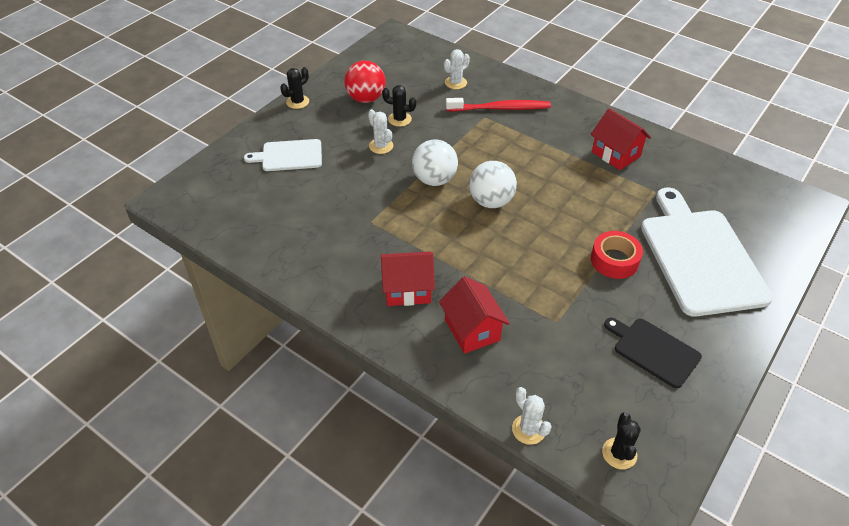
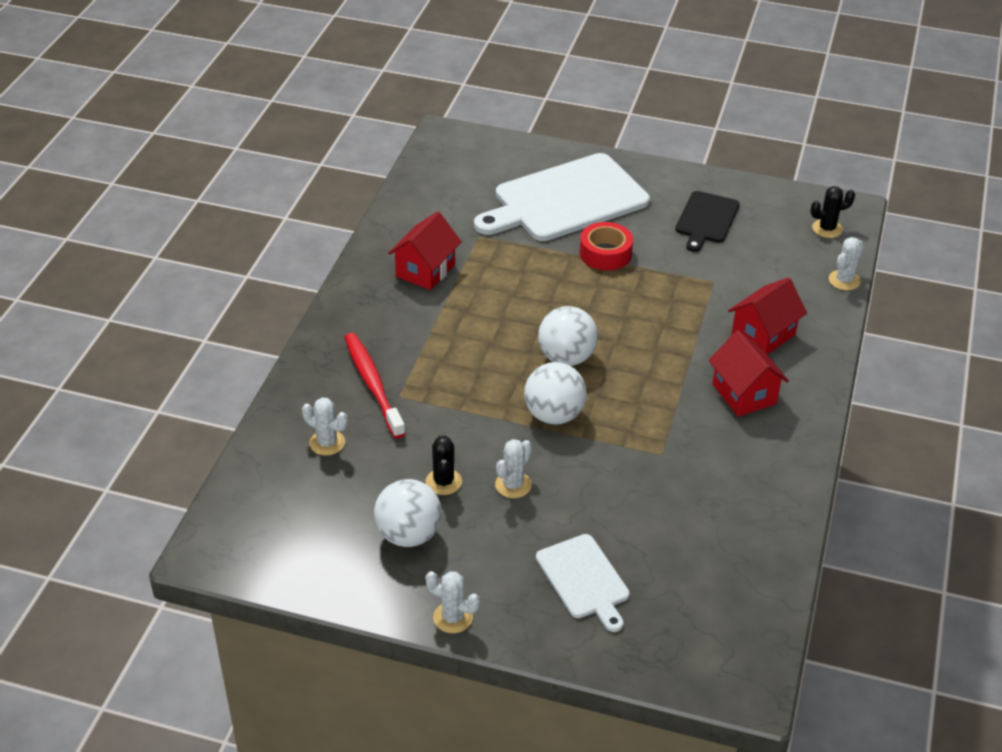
camera: 110 degrees left, 5 degrees down
black cactus [280,67,309,109] -> white cactus [425,571,480,633]
red ball [344,60,386,103] -> white ball [374,479,442,547]

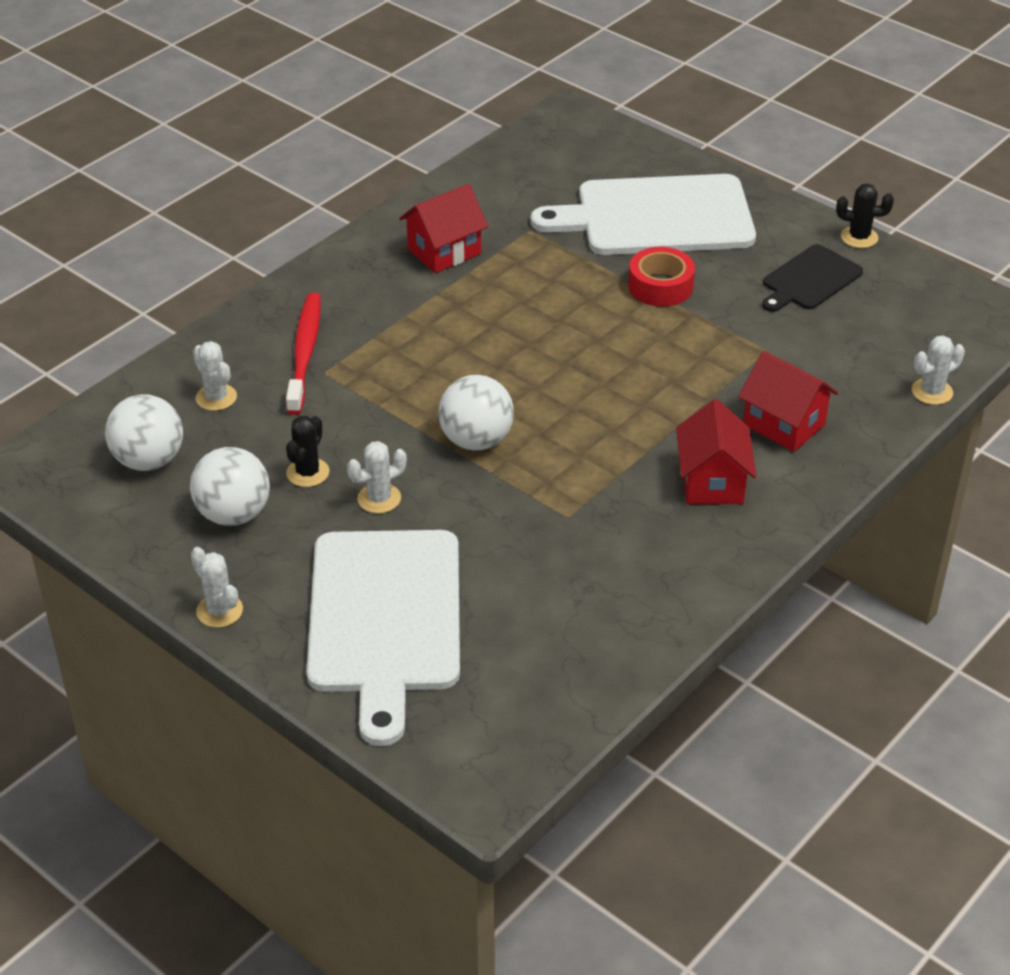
camera: 25 degrees right, 0 degrees up
white cutting board [536,534,630,632] -> white cutting board [306,530,460,746], size x1.92
white ball [538,306,598,366] -> white ball moved to [105,394,183,471]
red house [728,277,807,355] -> red house turned 60 degrees clockwise [738,351,838,452]
black cactus [811,186,855,238] -> black cactus moved to [836,183,894,248]

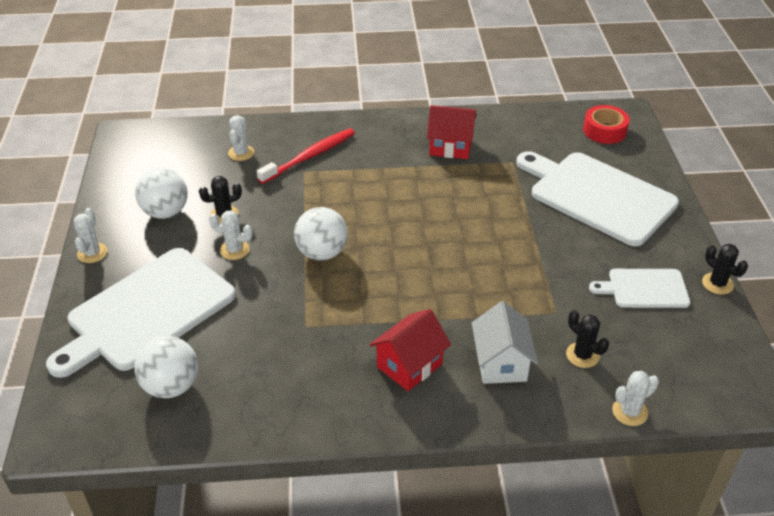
camera: 45 degrees right, 0 degrees up
white ball [105,394,183,471] -> white ball moved to [134,336,198,398]
red tape [628,247,695,307] -> red tape moved to [583,105,630,144]
red house [738,351,838,452] -> white house [472,301,538,384]
black cutting board [762,244,863,312] -> white cutting board [589,269,690,308]
white cactus [912,336,965,405] -> white cactus turned 45 degrees counterclockwise [612,371,659,426]
none -> black cactus [566,310,609,368]

